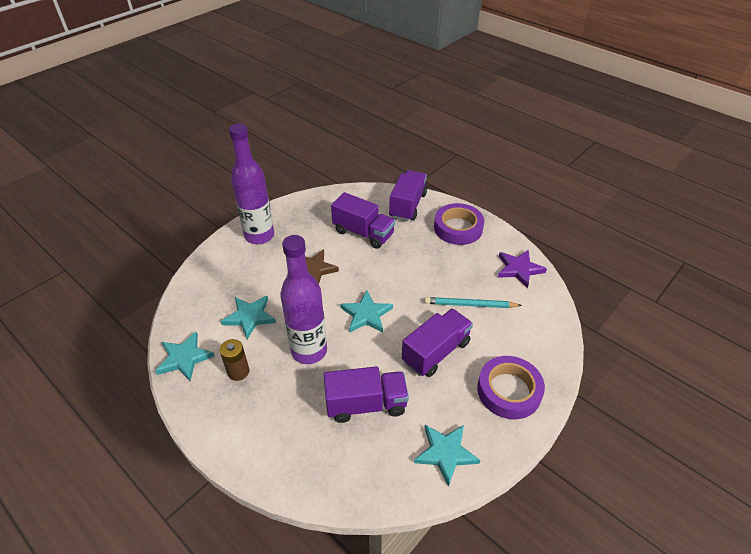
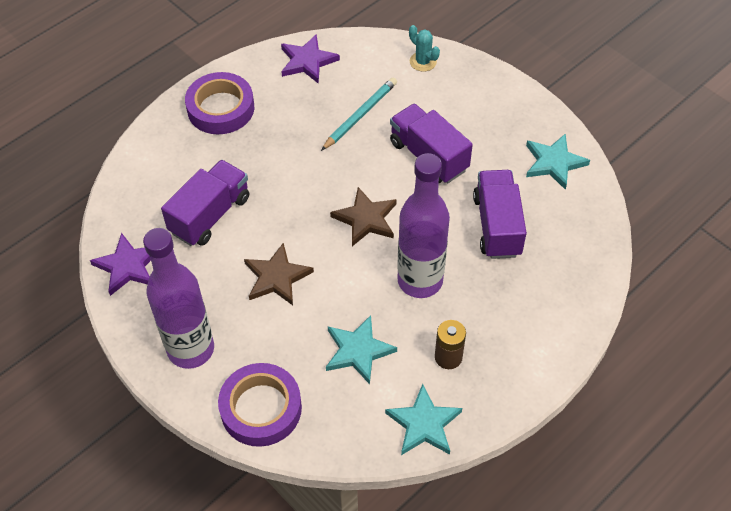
camera: 85 degrees left, 10 degrees up
turquoise star [340,291,393,333] -> brown star [330,187,397,246]
purple truck [389,170,427,221] -> none
turquoise pencil [425,297,522,308] -> turquoise pencil turned 150 degrees counterclockwise [321,78,397,151]
purple tape [477,356,545,419] -> purple tape moved to [218,363,302,447]
none -> purple star [90,233,151,296]
none -> turquoise cactus [409,25,440,72]

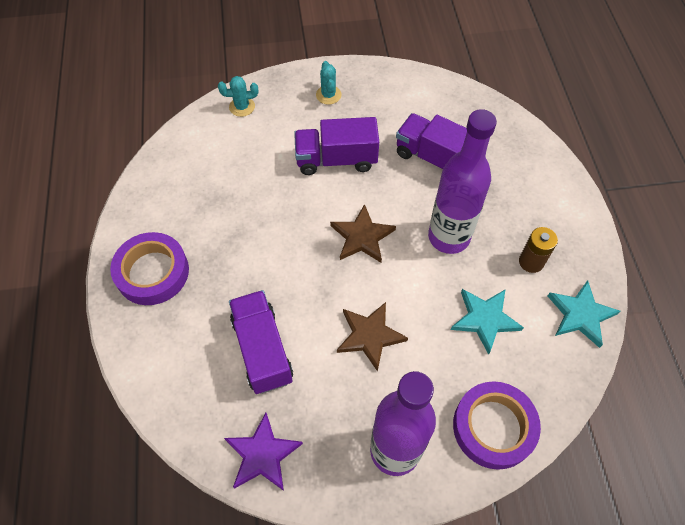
camera: 55 degrees left, 5 degrees up
purple star [281,34,340,84] -> none
turquoise pencil [321,78,397,151] -> none
turquoise star [526,133,590,190] -> none
none -> turquoise cactus [316,61,341,105]

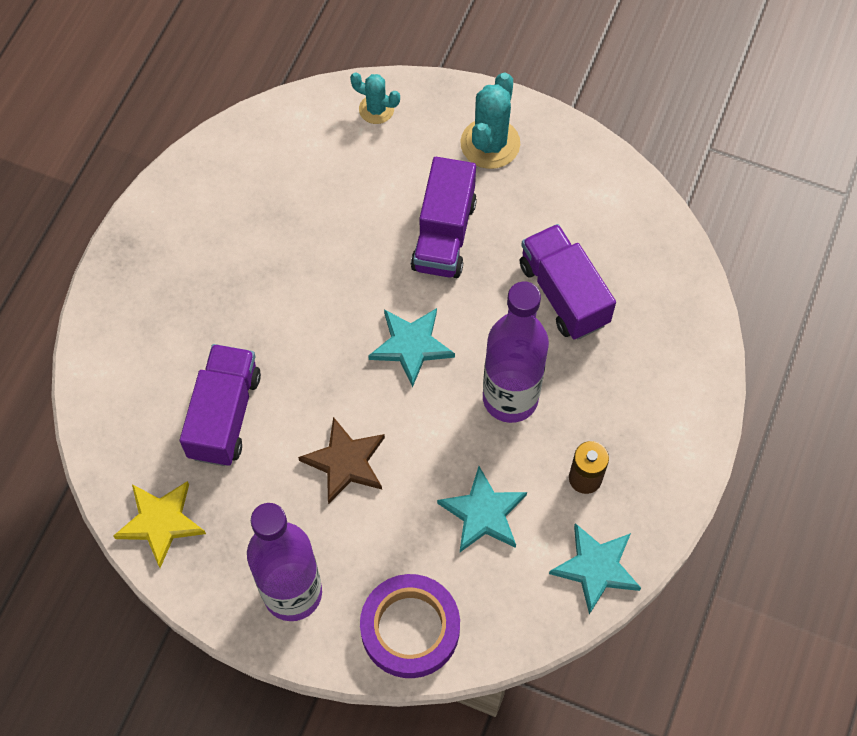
camera: 30 degrees right, 5 degrees up
purple tape [110,232,189,305] -> none
purple star [224,413,303,491] -> yellow star [113,481,206,568]
purple truck [294,117,379,175] -> purple truck turned 105 degrees counterclockwise [411,157,477,278]
turquoise cactus [316,61,341,105] -> turquoise cactus [460,73,520,169], size x1.67
brown star [330,204,396,263] -> turquoise star [368,308,455,387]

